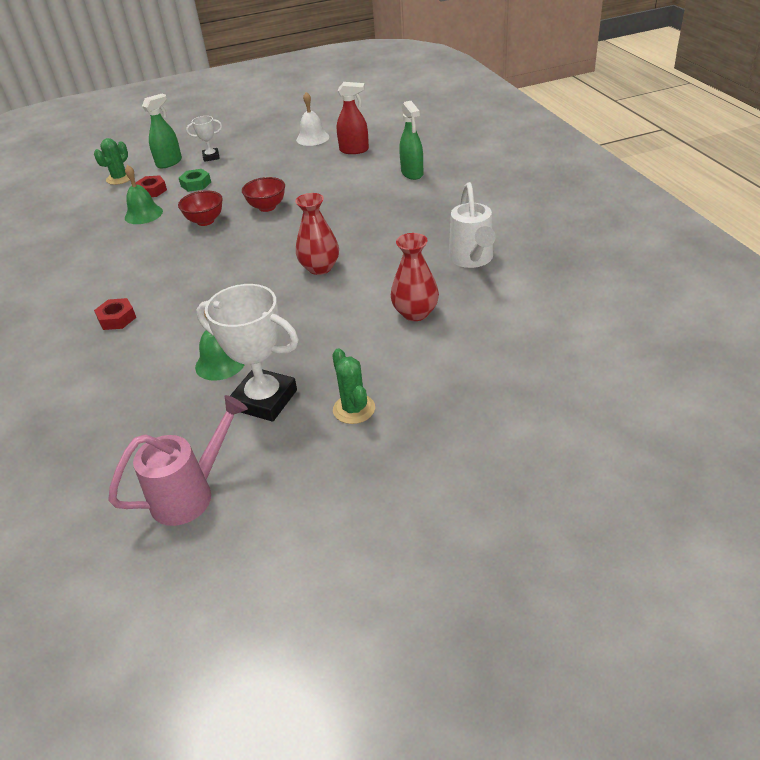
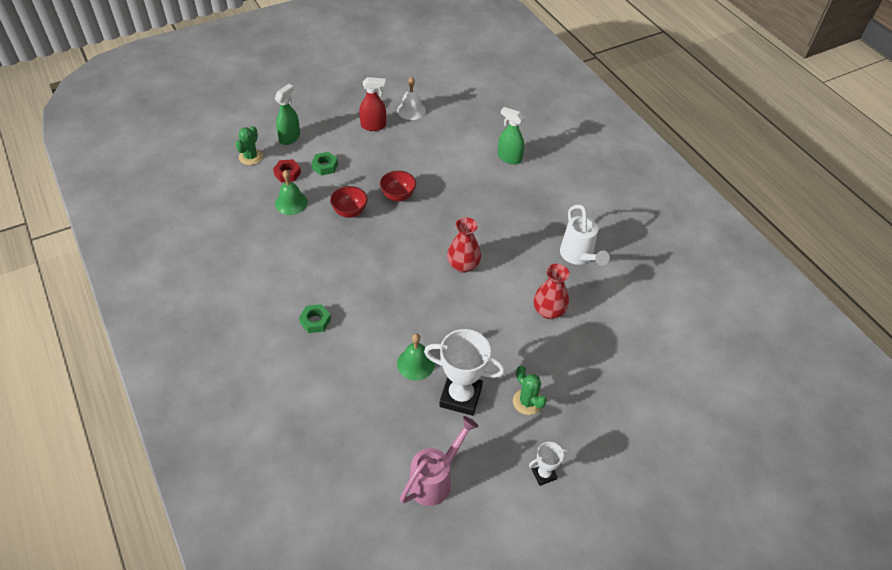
camera: 15 degrees left, 10 degrees up
red nut [94,298,136,330] -> green nut [299,304,331,333]
white trophy [186,116,222,162] -> white trophy moved to [529,442,569,486]
red spray bottle [337,82,369,154] -> red spray bottle moved to [359,77,386,131]
green spray bottle [399,101,423,180] -> green spray bottle turned 150 degrees clockwise [498,107,524,164]

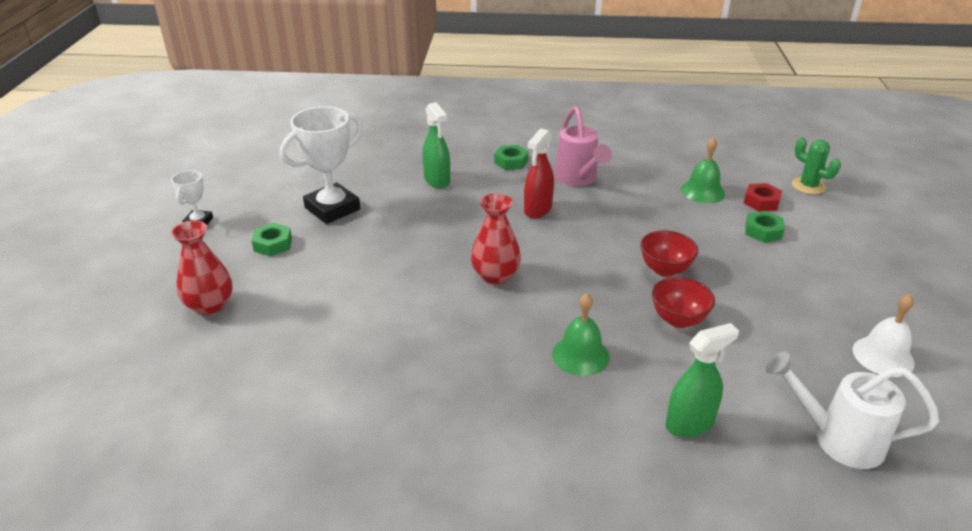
camera: 125 degrees right, 15 degrees down
green spray bottle [275,84,300,145] -> green spray bottle moved to [422,102,450,188]
red bowl [330,186,367,218] -> red bowl moved to [652,277,715,328]
red spray bottle [359,77,386,131] -> red spray bottle moved to [524,129,554,218]
green bell [397,334,435,380] -> green bell moved to [552,293,610,376]
pink watering can [400,416,479,506] -> pink watering can moved to [555,106,612,186]
green cactus [513,366,547,415] -> green nut [252,223,292,257]
red vase [534,264,570,319] -> red vase moved to [171,221,233,315]
white watering can [560,204,610,266] -> white watering can moved to [766,351,939,469]

